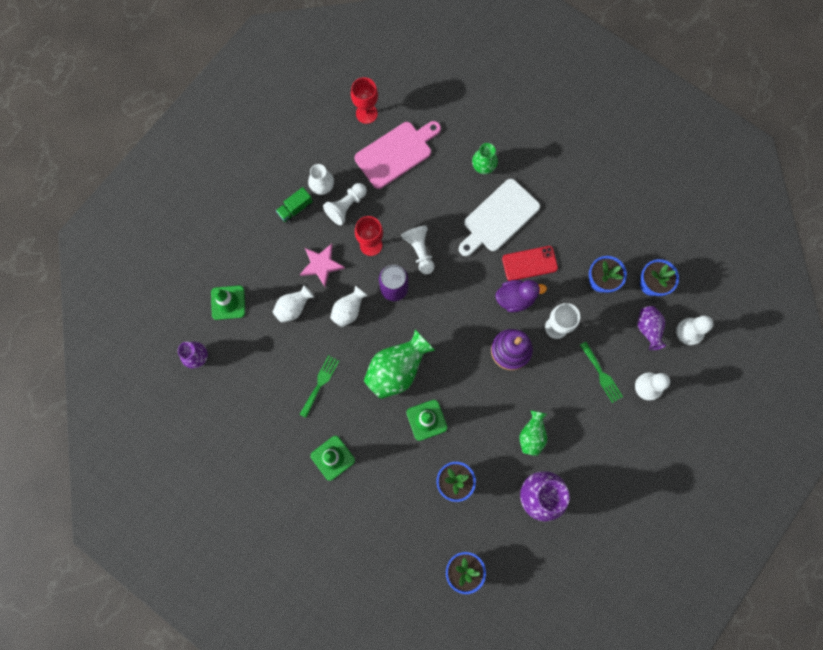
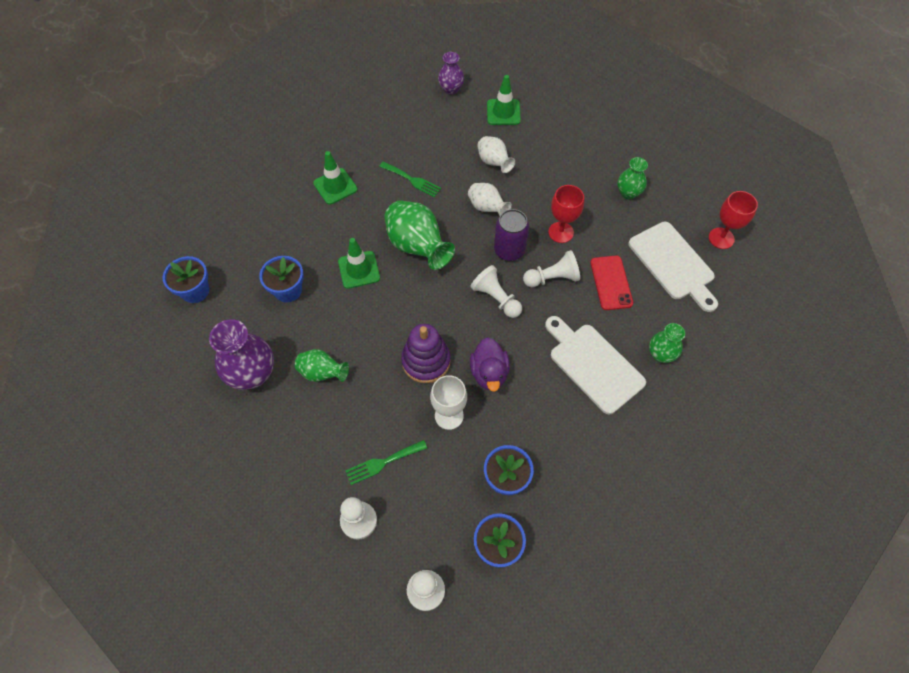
camera: 95 degrees right, 15 degrees down
green truck [276,187,313,223] -> none
pink star [300,244,345,287] -> none
white vase [308,164,334,195] -> green vase [618,157,648,199]
white pawn [323,183,367,225] -> white pawn moved to [470,265,522,318]
pink cutting board [354,121,441,189] -> white cutting board [628,222,718,312]
red phone [502,246,558,281] -> red phone moved to [590,256,633,310]
purple vase [637,306,666,350] -> none

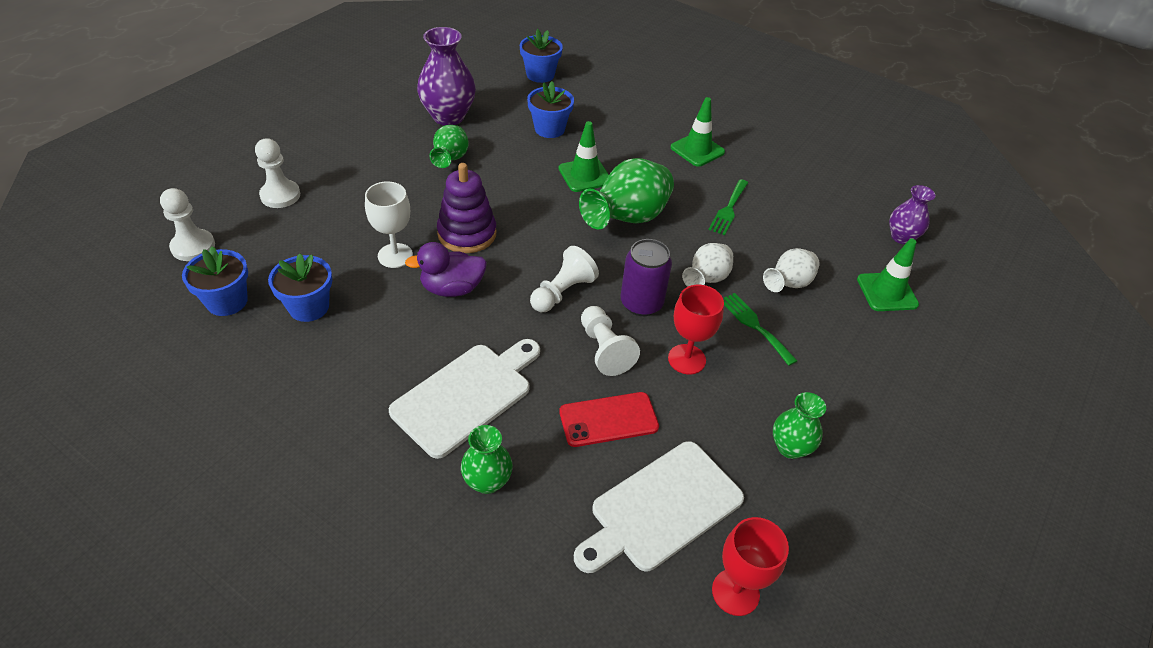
camera: 80 degrees right, 15 degrees down
green fork [345,440,427,485] -> green fork moved to [723,293,797,366]

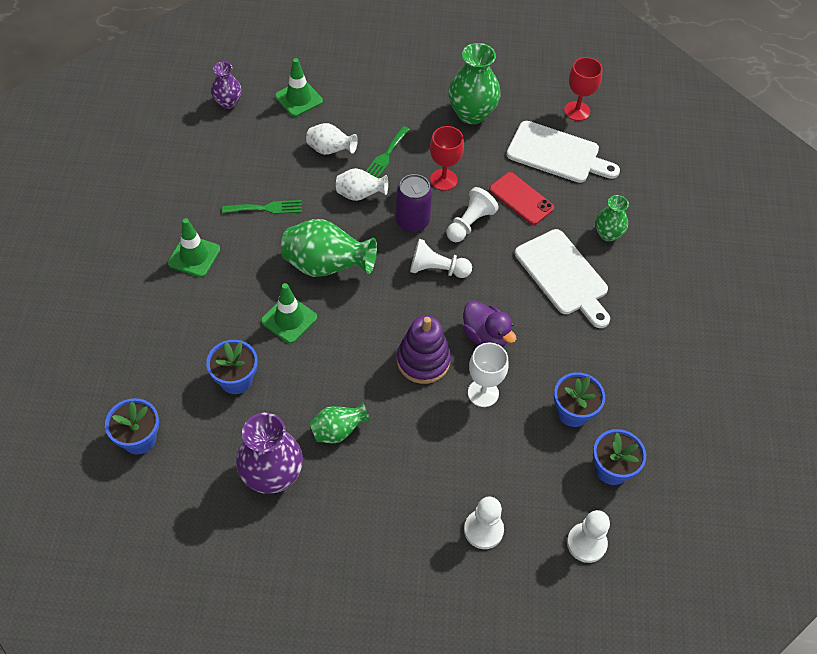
camera: 120 degrees left, 10 degrees up
white cutting board [389,339,540,459] -> white cutting board turned 135 degrees counterclockwise [515,229,610,328]
green vase [773,392,826,459] -> green vase [448,43,501,124], size x1.71

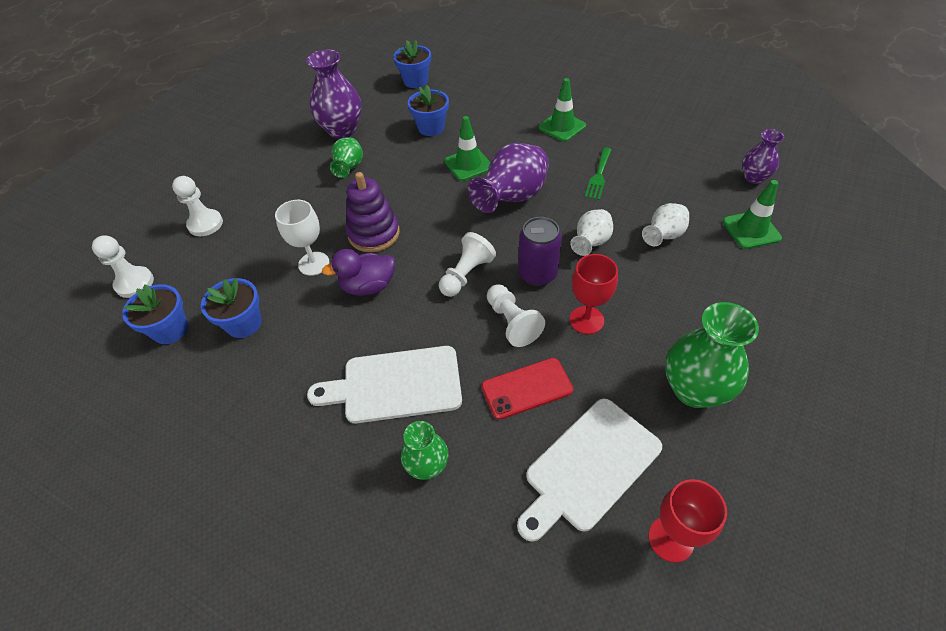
camera: 120 degrees right, 5 degrees down
green vase [281,219,377,277] -> purple vase [468,143,549,213]
green fork [366,126,410,178] -> none

